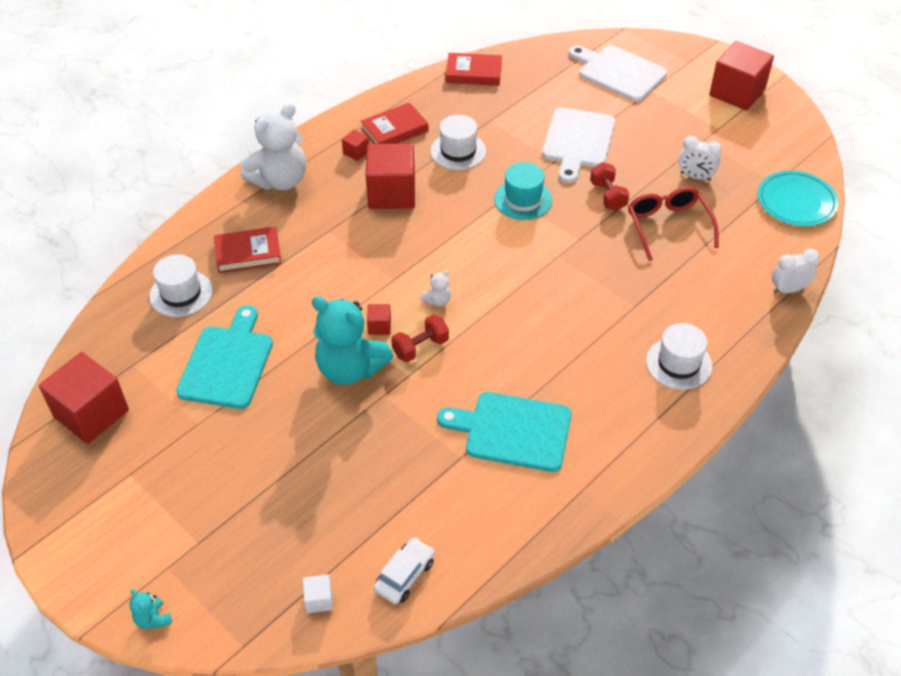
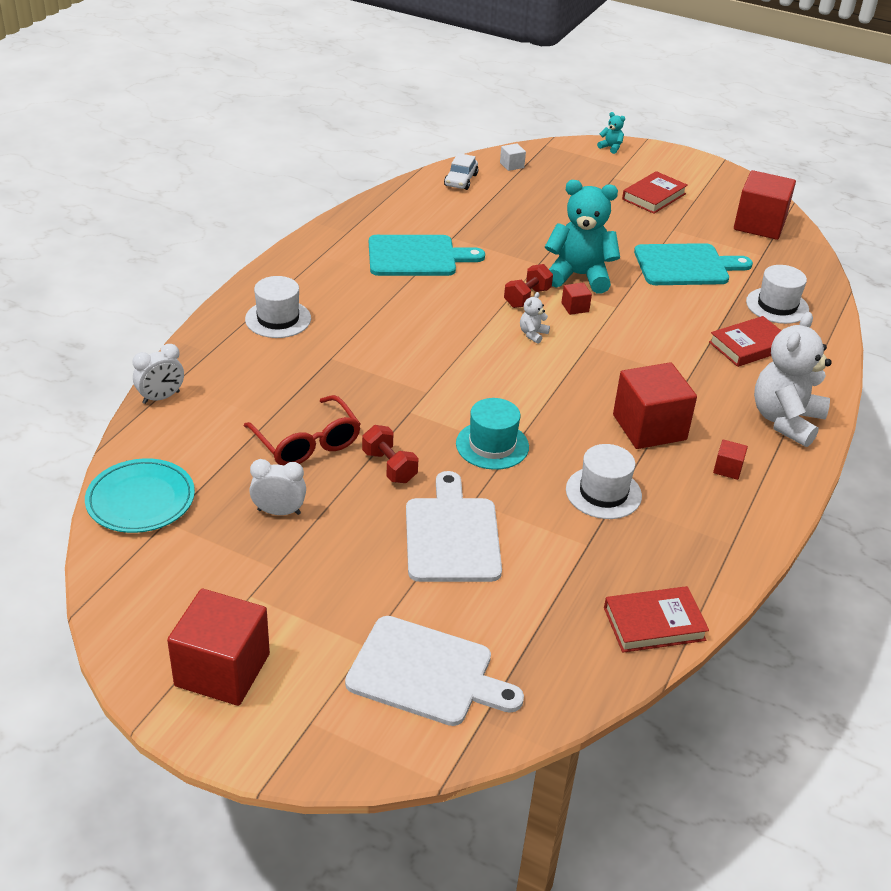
camera: 160 degrees right, 10 degrees down
turquoise cutting board [176,306,273,409] -> turquoise cutting board turned 90 degrees counterclockwise [634,243,753,285]
red book [360,102,429,144] -> red book moved to [622,171,688,214]

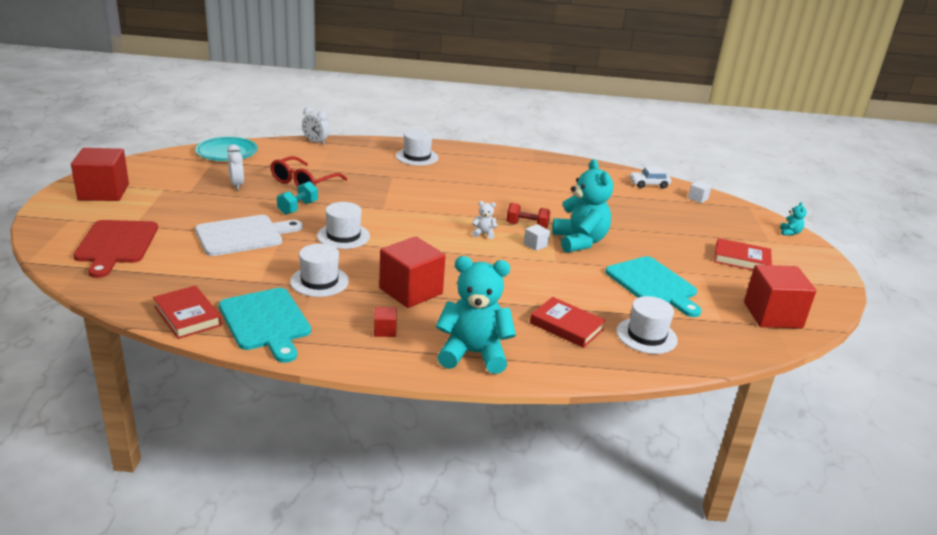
camera: 65 degrees right, 10 degrees down
white cutting board [345,616,524,726] -> red cutting board [73,220,158,278]
red dumbbell [362,425,419,483] -> turquoise dumbbell [277,181,318,215]
turquoise cutting board [369,235,485,276] -> turquoise cutting board moved to [219,288,311,363]
turquoise hat [456,398,529,470] -> white hat [317,202,370,249]
red cube [561,283,592,315] -> white cube [524,224,550,251]
white teddy bear [754,312,832,447] -> turquoise teddy bear [436,256,516,374]

